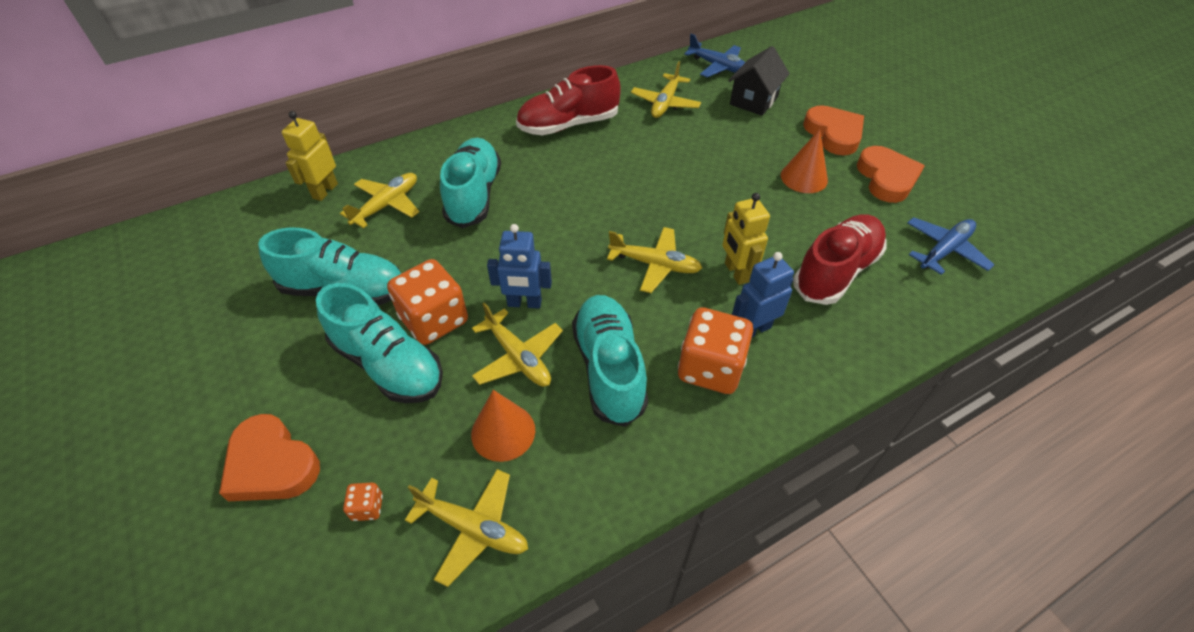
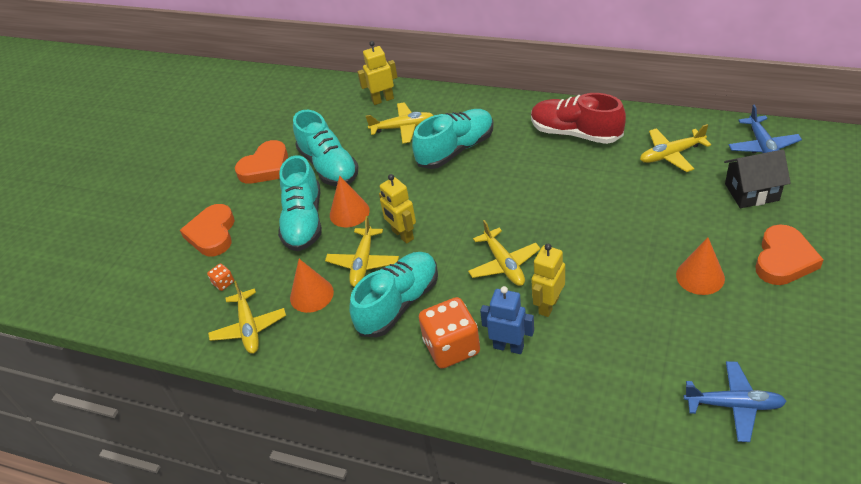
camera: 55 degrees right, 5 degrees down
orange dice [387,259,468,345] -> orange cone [330,176,370,227]
blue robot [487,224,552,309] -> yellow robot [379,174,416,244]
red shoe [793,214,886,305] -> none
orange heart [857,146,925,203] -> orange heart moved to [235,140,288,184]

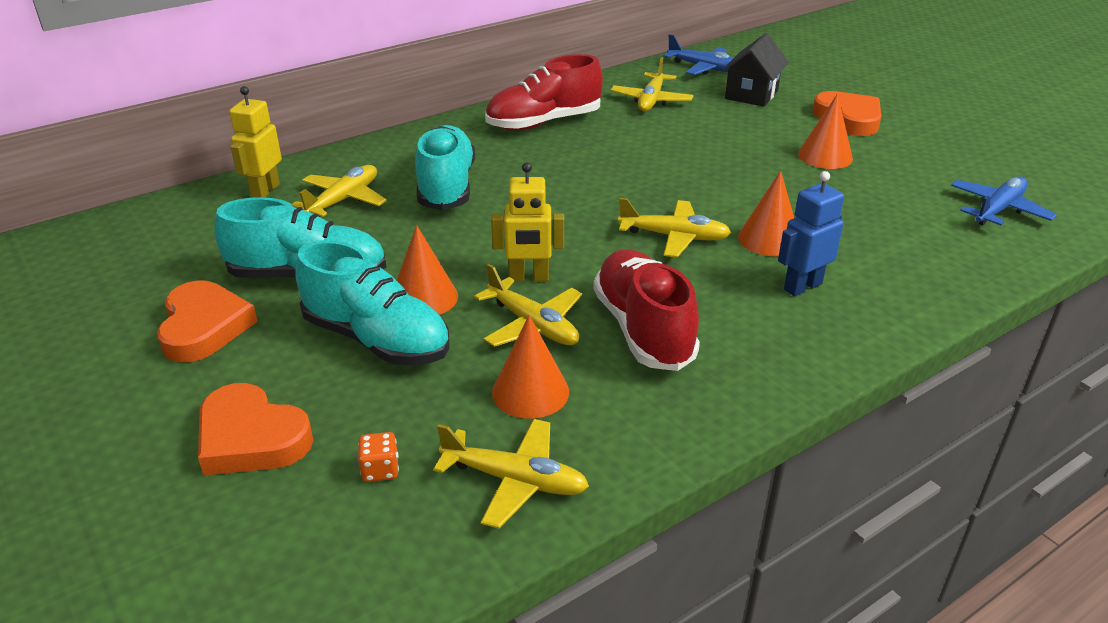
camera: 60 degrees left, 10 degrees down
turquoise shoe [349,252,438,338] -> red shoe [593,249,700,371]
orange dice [419,297,480,368] -> none
yellow robot [531,244,565,317] -> orange cone [738,171,794,256]

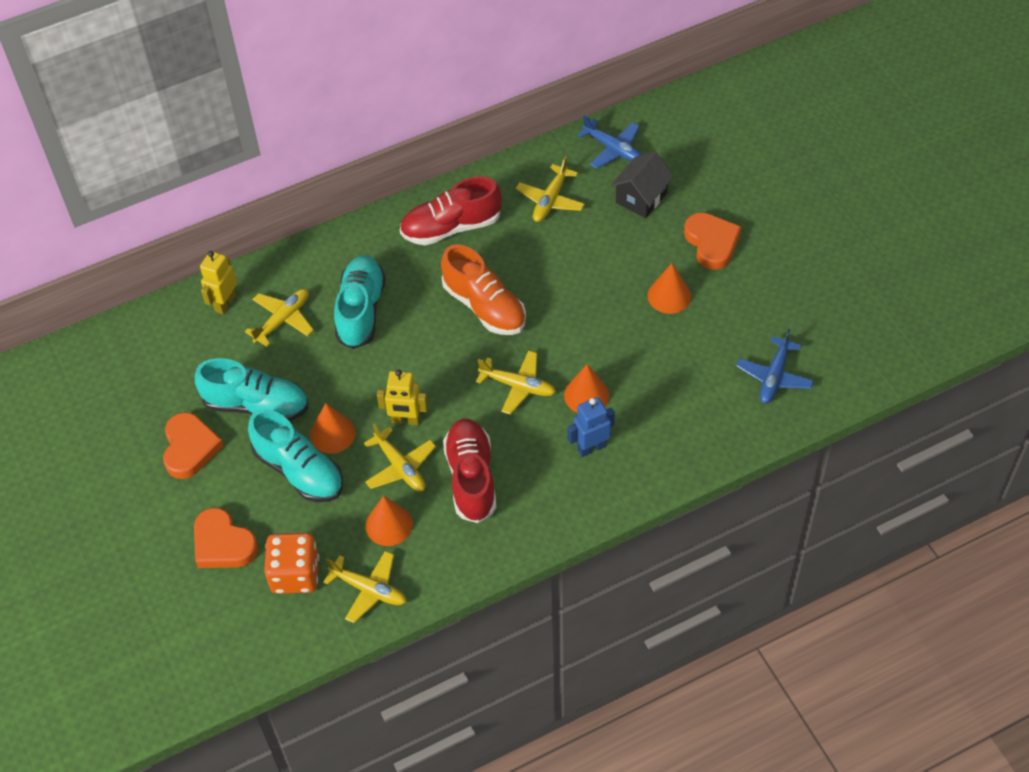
camera: 10 degrees right, 20 degrees up
orange dice [358,432,399,482] -> orange dice [264,533,319,594], size x2.33
blue plane [951,176,1057,226] -> blue plane turned 150 degrees clockwise [736,329,814,404]
none -> orange shoe [441,244,526,335]

